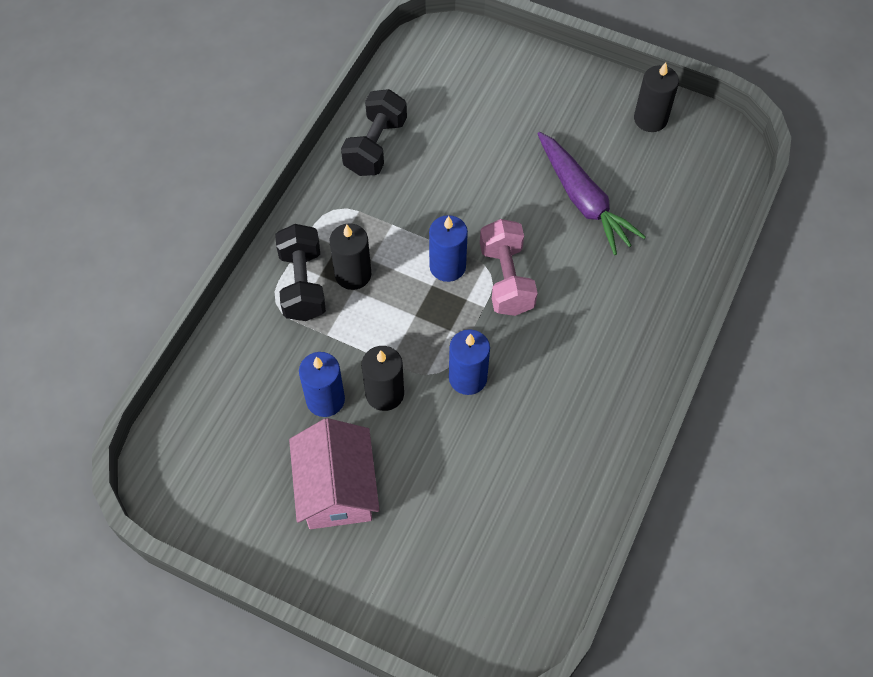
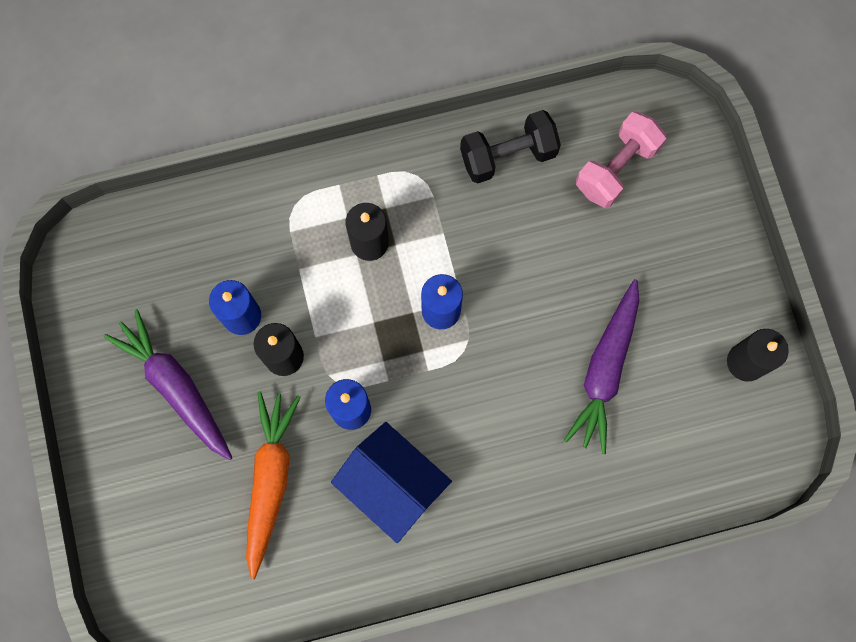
camera: 50 degrees right, 15 degrees up
black dumbbell [275,224,326,321] -> none
pink house [289,418,379,529] -> purple carrot [104,309,233,460]
pink dumbbell [480,219,538,316] -> pink dumbbell moved to [576,111,666,208]
none -> orange carrot [246,391,301,579]
none -> blue house [331,422,452,543]

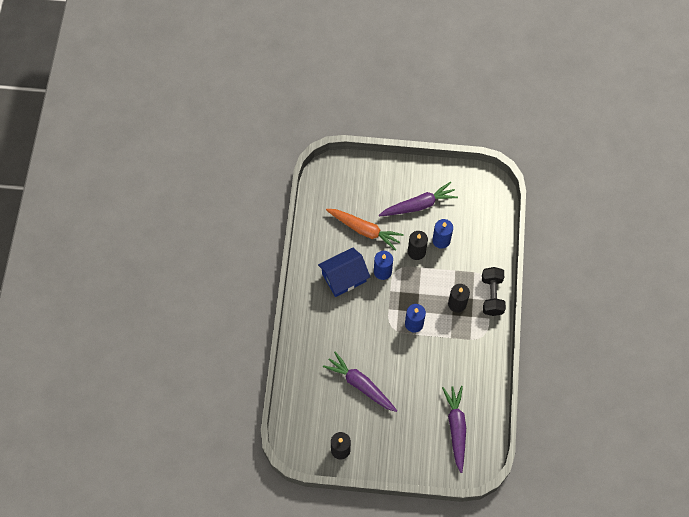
camera: 110 degrees right, 10 degrees down
black dumbbell [460,110,561,184] -> black dumbbell moved to [482,267,506,316]
pink dumbbell [576,111,666,208] -> purple carrot [442,386,466,473]

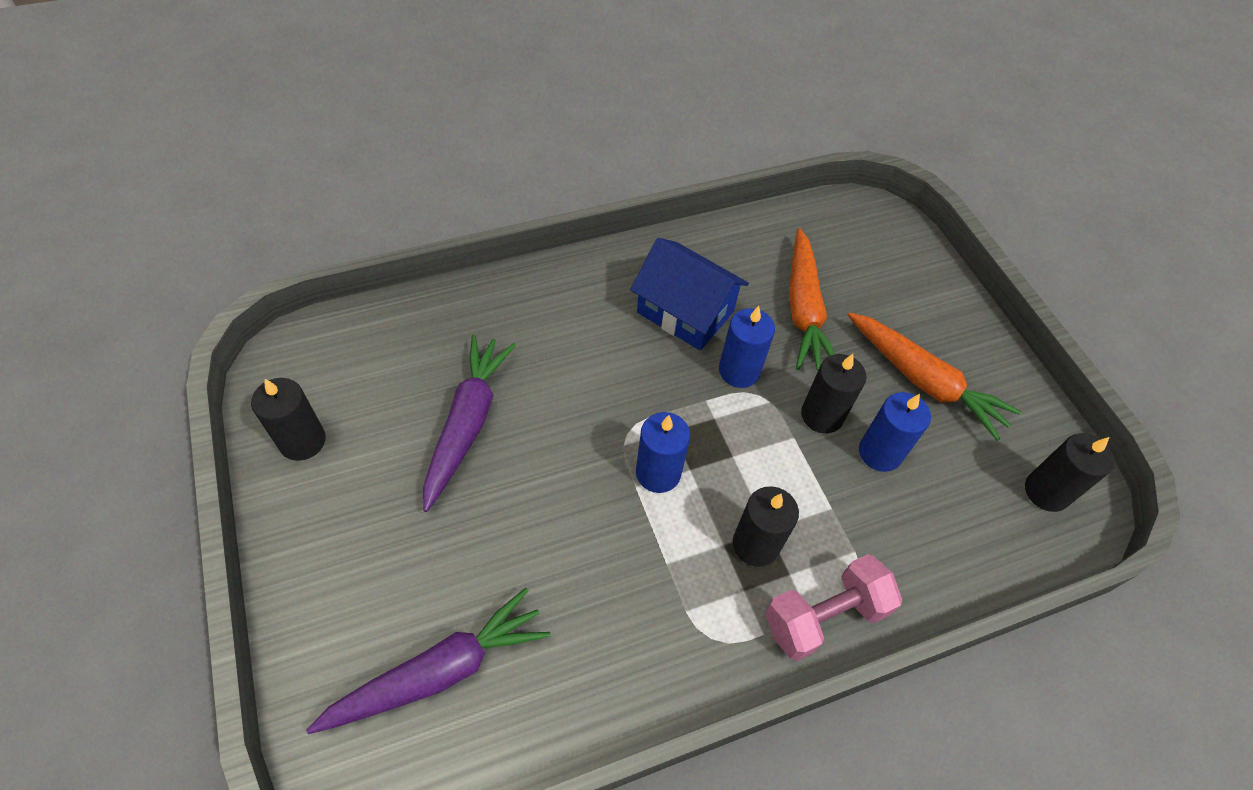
camera: 60 degrees right, 10 degrees down
purple carrot [379,182,458,216] -> orange carrot [848,312,1021,441]
black dumbbell [482,267,506,316] -> pink dumbbell [765,554,902,661]
none -> black candle [1025,433,1115,512]

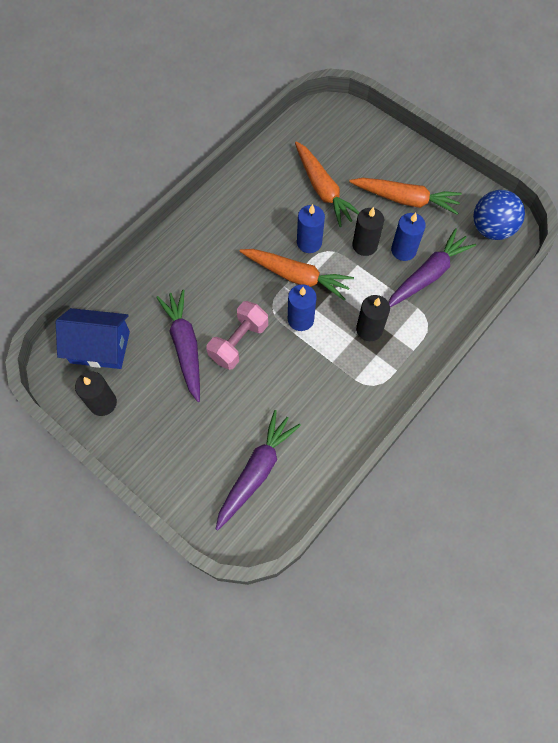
camera: 25 degrees left, 10 degrees up
blue house [630,238,749,350] -> blue house moved to [56,308,130,369]
pink dumbbell [765,554,902,661] -> pink dumbbell moved to [206,301,268,370]
black candle [1025,433,1115,512] -> blue ball [473,190,525,240]
none -> orange carrot [239,249,354,300]
none -> purple carrot [388,228,476,307]

